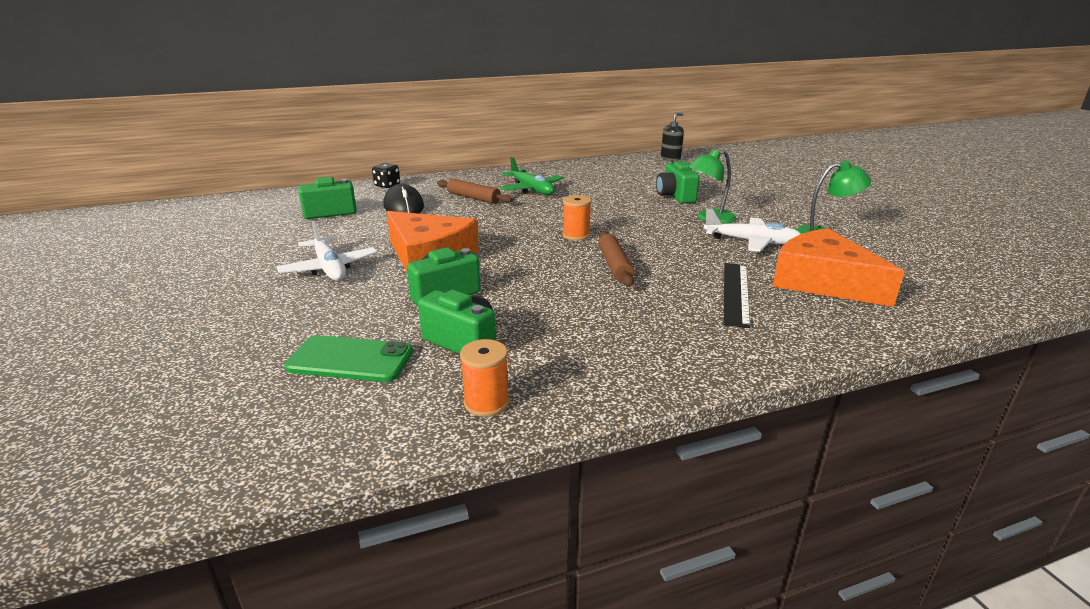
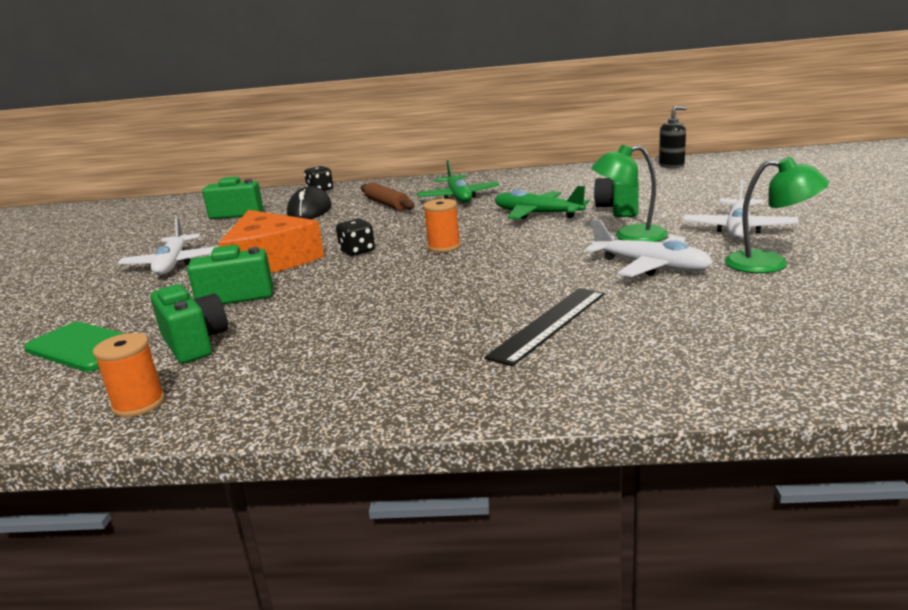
camera: 25 degrees right, 5 degrees down
brown rolling pin [598,231,634,287] -> none
orange cheese [772,228,905,307] -> none
none -> black dice [336,219,375,256]
none -> green plane [495,186,589,219]
none -> white plane [683,178,799,240]

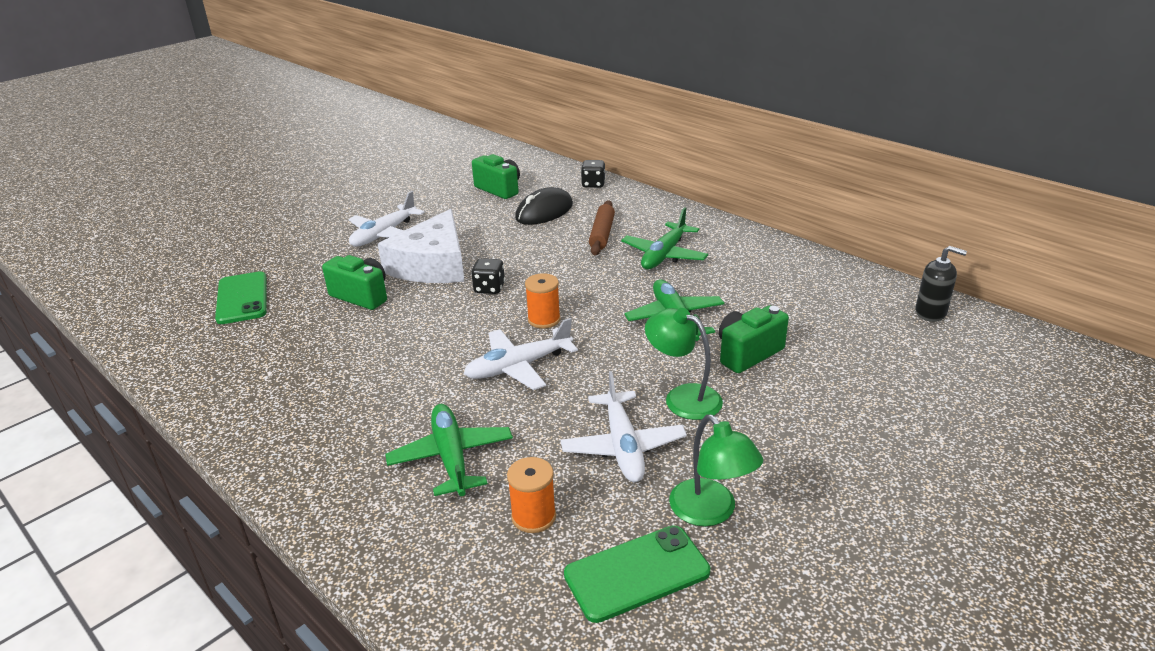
camera: 40 degrees right, 10 degrees up
orange spool [93,333,165,417] -> orange spool moved to [507,457,556,533]
green camera [150,284,228,363] -> none
orange cheese [218,210,324,273] -> white cheese [378,209,465,283]
black ruler [484,288,605,366] -> green plane [385,404,513,496]
white plane [683,178,799,240] -> white plane moved to [464,318,578,390]
none -> green phone [564,525,710,623]

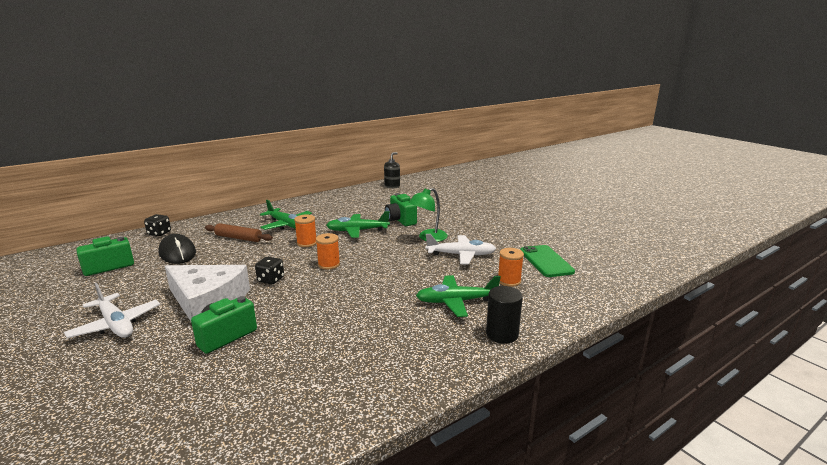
camera: 80 degrees left, 10 degrees down
green phone [215,271,267,324] -> none
white plane [464,318,578,390] -> none
green lamp [669,414,763,526] -> none
none -> orange spool [294,215,317,247]
none -> black cylinder [486,286,523,344]

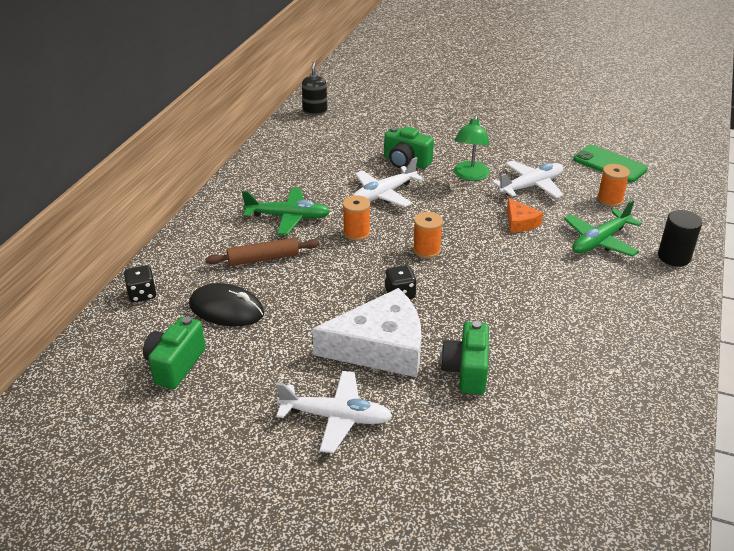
camera: 35 degrees left, 15 degrees up
green plane [326,211,390,238] -> white plane [353,157,424,207]
none -> orange cheese [507,198,543,233]

